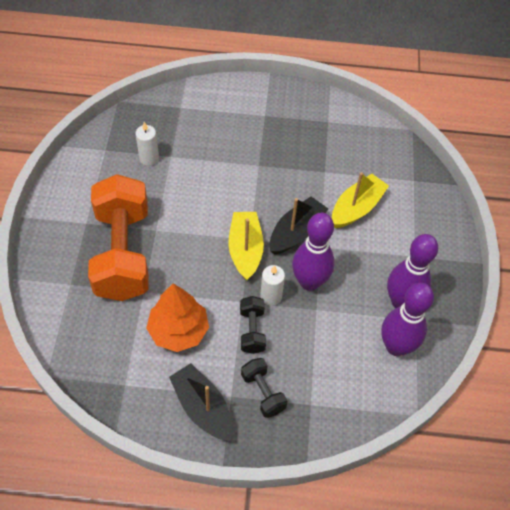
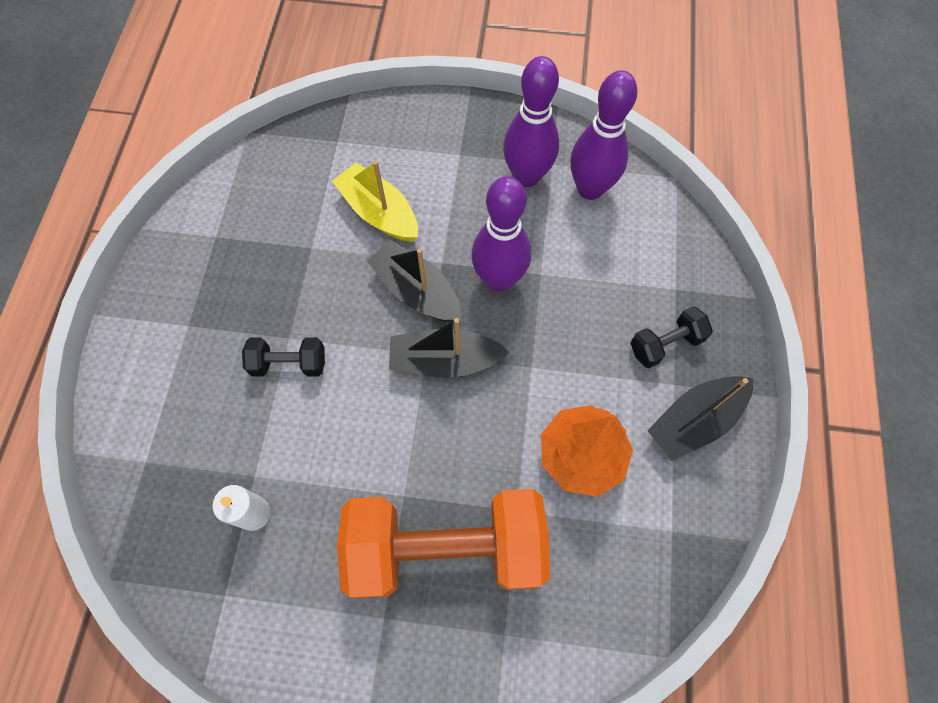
camera: 85 degrees left, 10 degrees up
yellow boat [228,212,264,281] -> black boat [389,318,510,378]
black dumbbell [240,296,266,354] -> black dumbbell moved to [242,338,325,377]
white candle [260,265,285,306] -> none

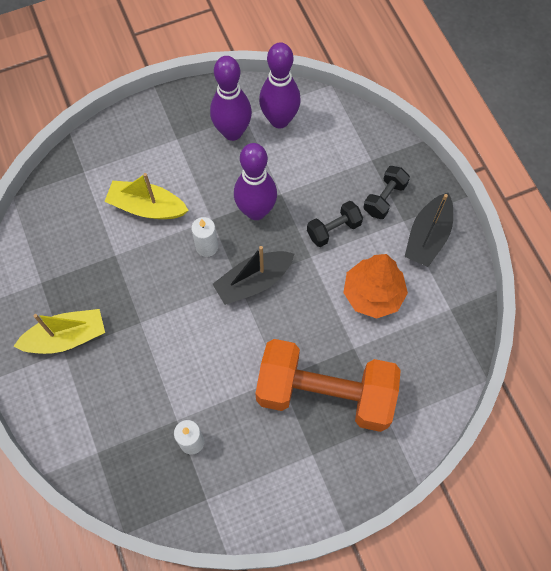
camera: 30 degrees left, 0 degrees up
black dumbbell [242,338,325,377] -> black dumbbell moved to [307,201,363,247]
orange dumbbell [337,489,550,598] -> orange dumbbell turned 45 degrees clockwise [255,339,401,432]
black boat [367,240,462,322] -> white candle [191,217,218,257]
none -> yellow boat [14,309,105,354]

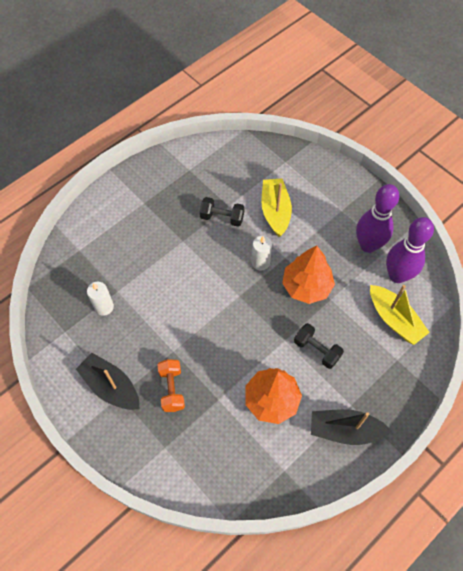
camera: 70 degrees right, 5 degrees down
yellow boat [14,309,105,354] -> yellow boat moved to [370,285,430,345]
black boat [213,246,294,305] -> black boat moved to [76,353,140,410]
purple bowling pin [234,143,277,220] -> orange tree [282,246,335,304]
orange dumbbell [255,339,401,432] -> orange dumbbell [157,359,185,412], size x0.43
black dumbbell [364,166,410,219] -> black dumbbell moved to [200,197,245,227]

